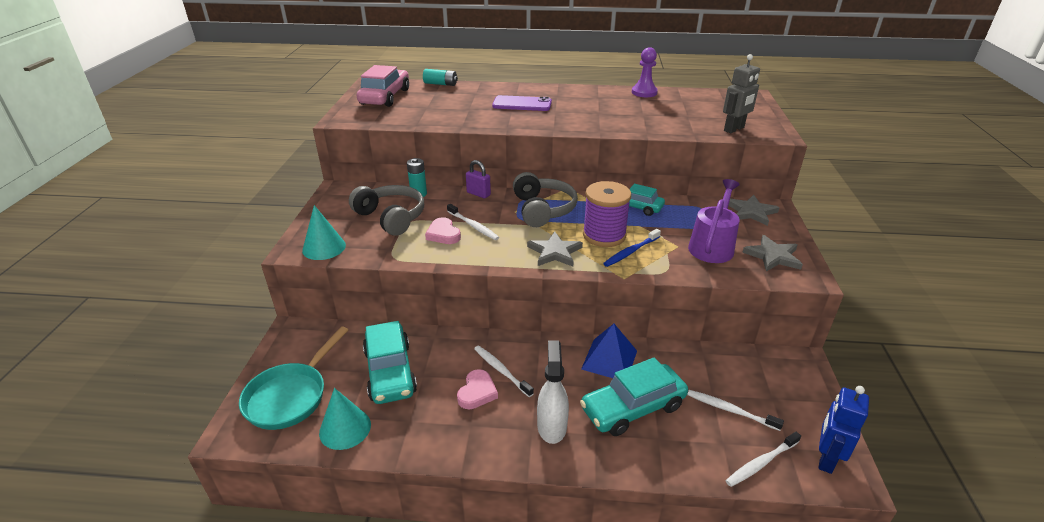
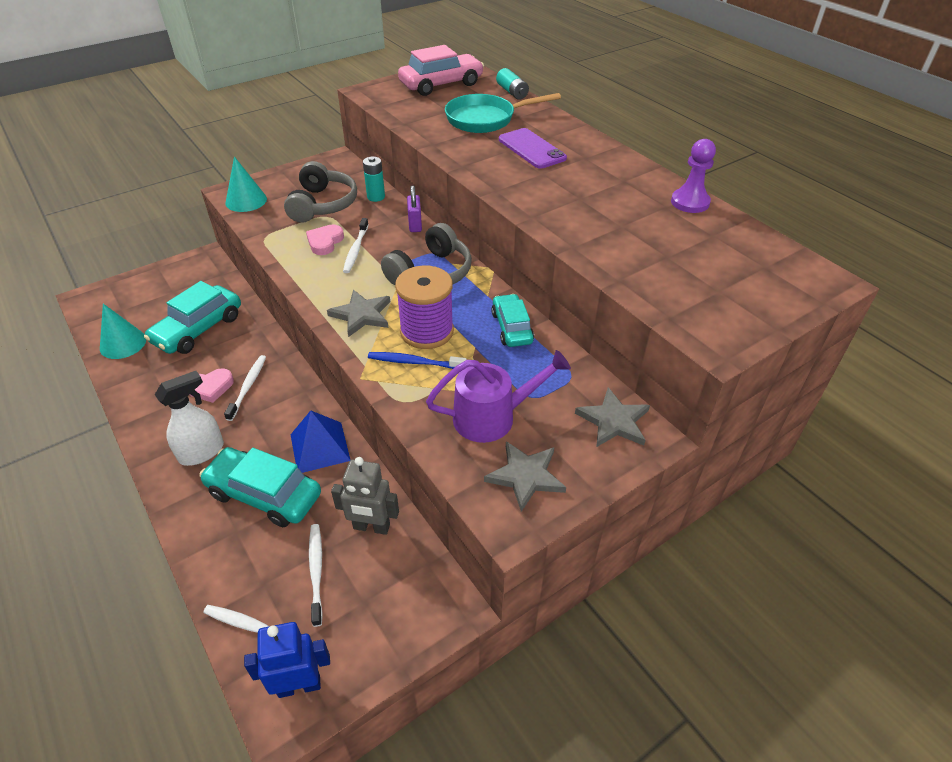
camera: 50 degrees right, 10 degrees up
turquoise pan [239,326,348,430] -> turquoise pan moved to [445,93,561,133]
grey robot [723,54,760,133] -> grey robot moved to [331,457,399,535]

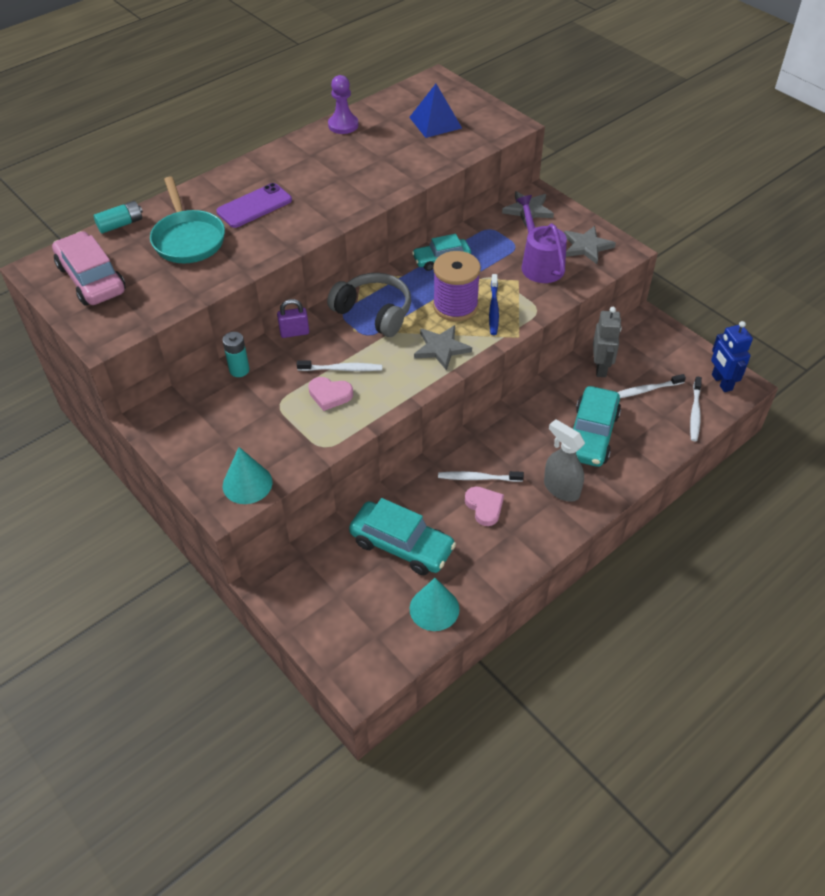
camera: 95 degrees left, 5 degrees up
white spray bottle [155,371,224,466] -> grey spray bottle [544,419,585,502]
grey headphones [284,161,357,223] -> none
blue pyramid [291,410,350,473] -> blue pyramid moved to [409,84,462,138]

